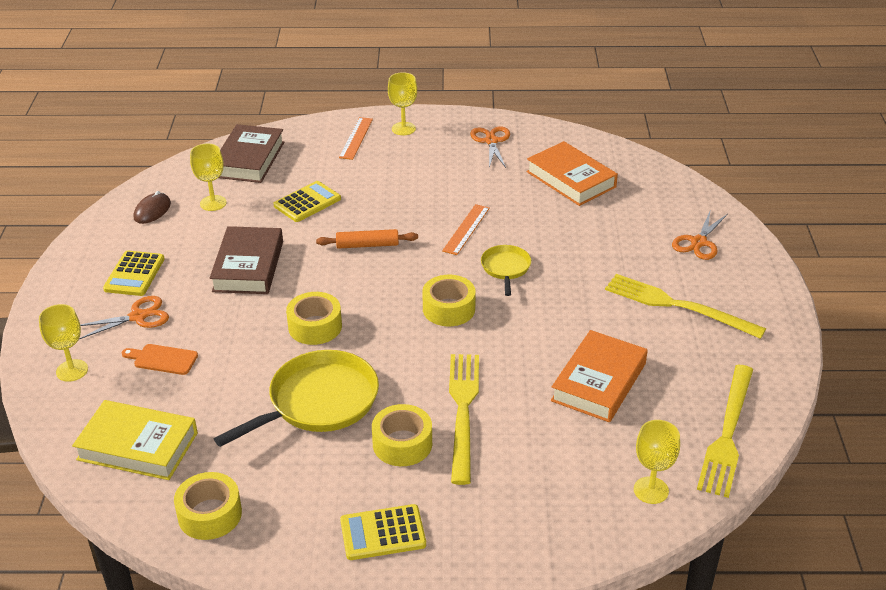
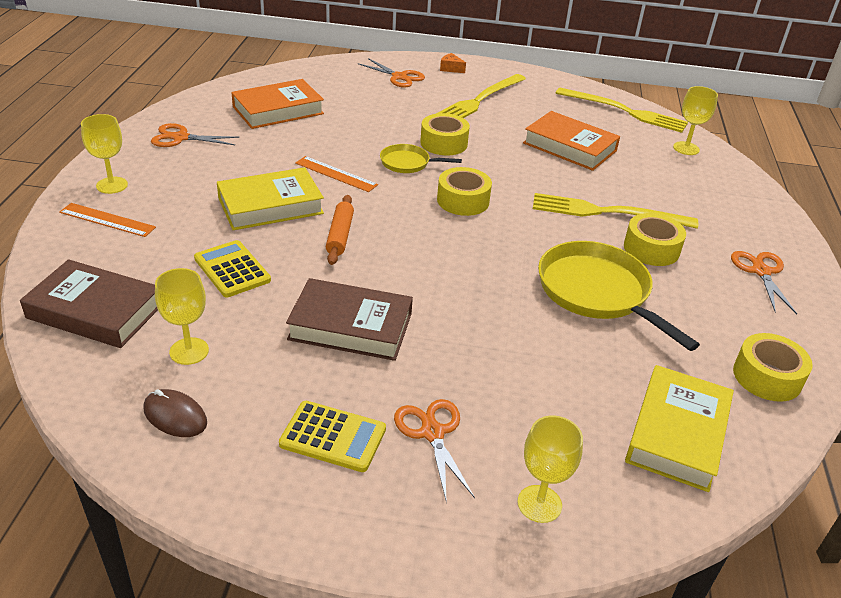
camera: 85 degrees left, 0 degrees up
orange cutting board [122,344,198,375] -> none
yellow tape [286,292,342,345] -> yellow tape moved to [420,113,470,155]
yellow calculator [340,504,426,560] -> orange scissors [731,251,797,314]
none -> yellow book [217,167,324,230]
none -> orange cheese [440,53,466,73]

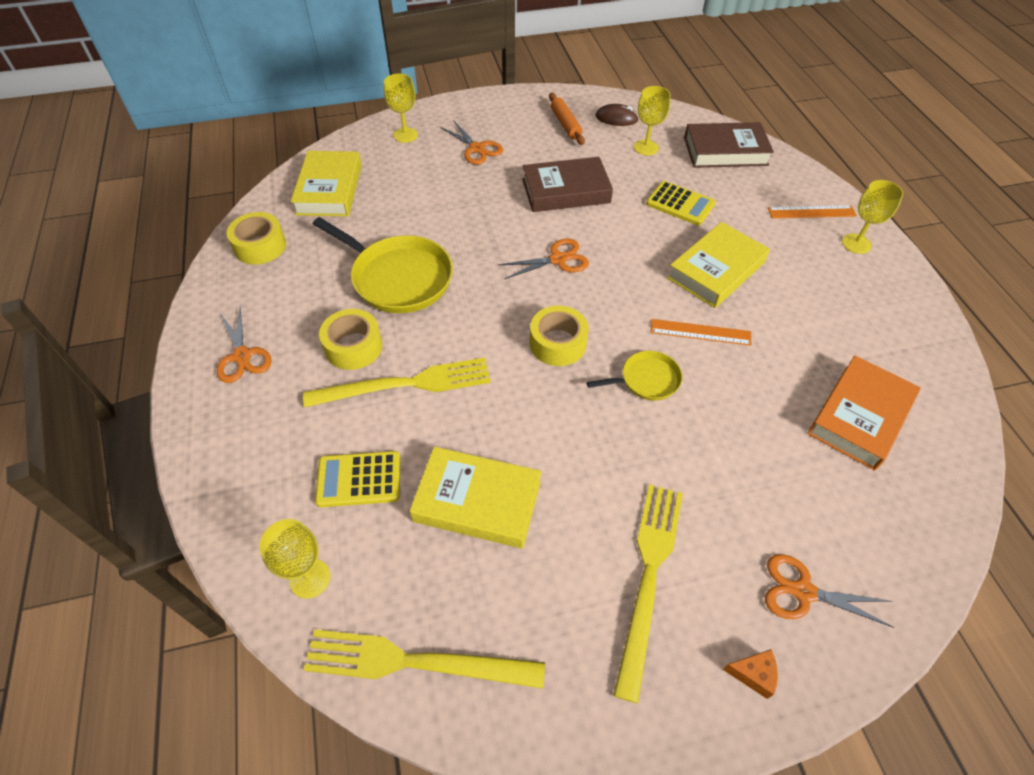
camera: 160 degrees right, 15 degrees up
orange scissors [151,123,240,147] -> orange scissors moved to [498,239,589,279]
yellow calculator [279,401,386,472] -> yellow calculator moved to [315,451,400,507]
orange rolling pin [326,195,354,265] -> orange rolling pin moved to [549,93,585,145]
yellow tape [420,113,470,155] -> none
orange book [523,111,620,171] -> yellow book [410,447,541,548]

